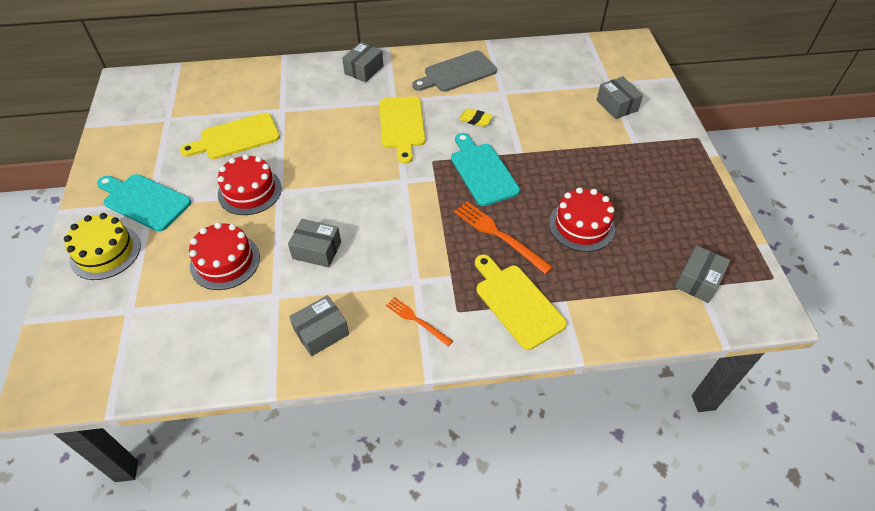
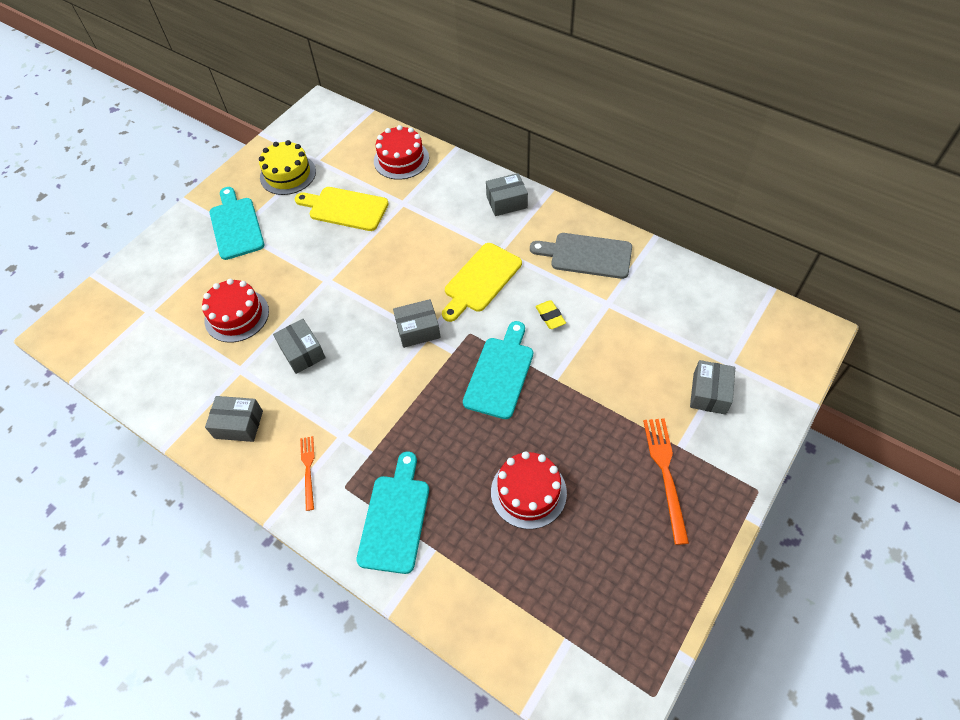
camera: 45 degrees right, 5 degrees up
yellow cake [64,213,141,280] -> yellow cake moved to [259,140,316,195]
red cake [218,154,282,215] -> red cake moved to [374,125,429,180]
orange fork [454,201,553,274] -> orange fork moved to [643,418,689,545]
yellow cutting board [475,255,567,350] -> turquoise cutting board [356,451,429,574]
grey box [675,245,730,303] -> grey box moved to [393,299,441,348]

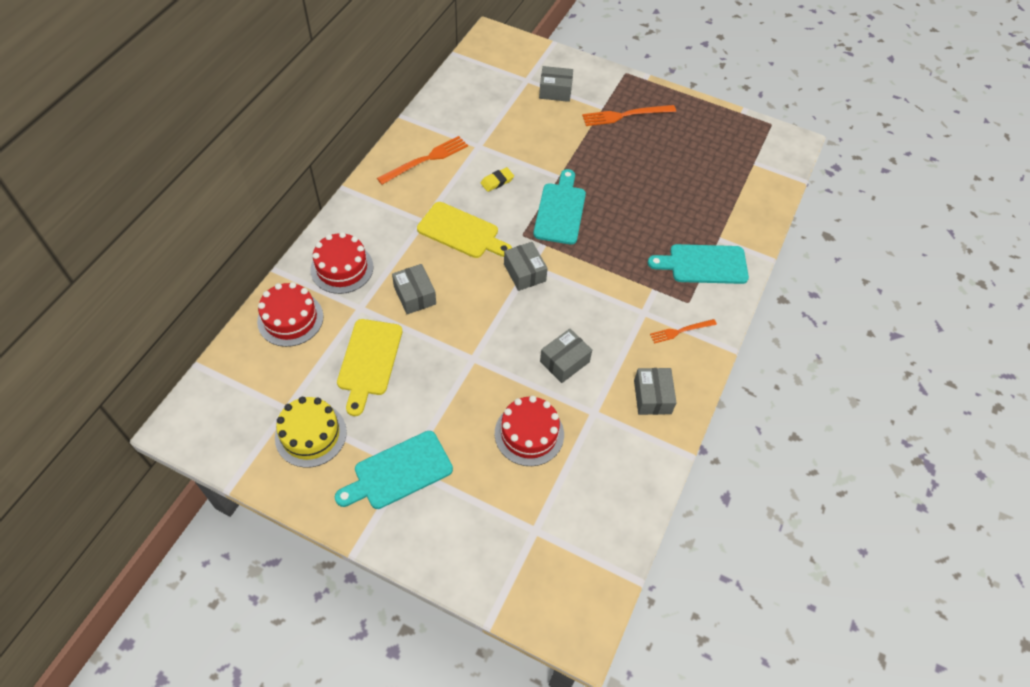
camera: 105 degrees left, 0 degrees up
turquoise cutting board [463,321,533,419] -> turquoise cutting board turned 90 degrees clockwise [533,169,586,245]
grey box [486,173,528,216] -> grey box moved to [392,264,436,314]
red cake [491,451,567,529] -> red cake moved to [311,232,373,294]
grey cutting board [530,233,632,279] -> orange fork [377,136,468,185]

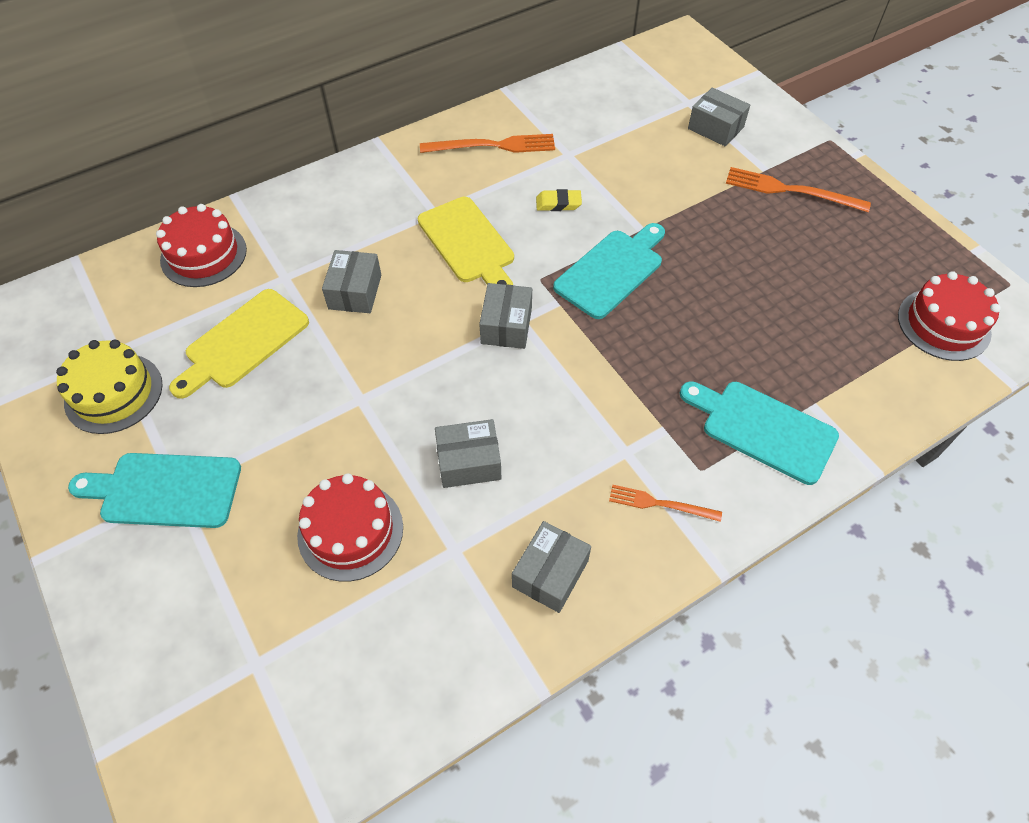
camera: 35 degrees right, 0 degrees up
red cake [311,232,373,294] -> red cake moved to [898,271,1001,361]

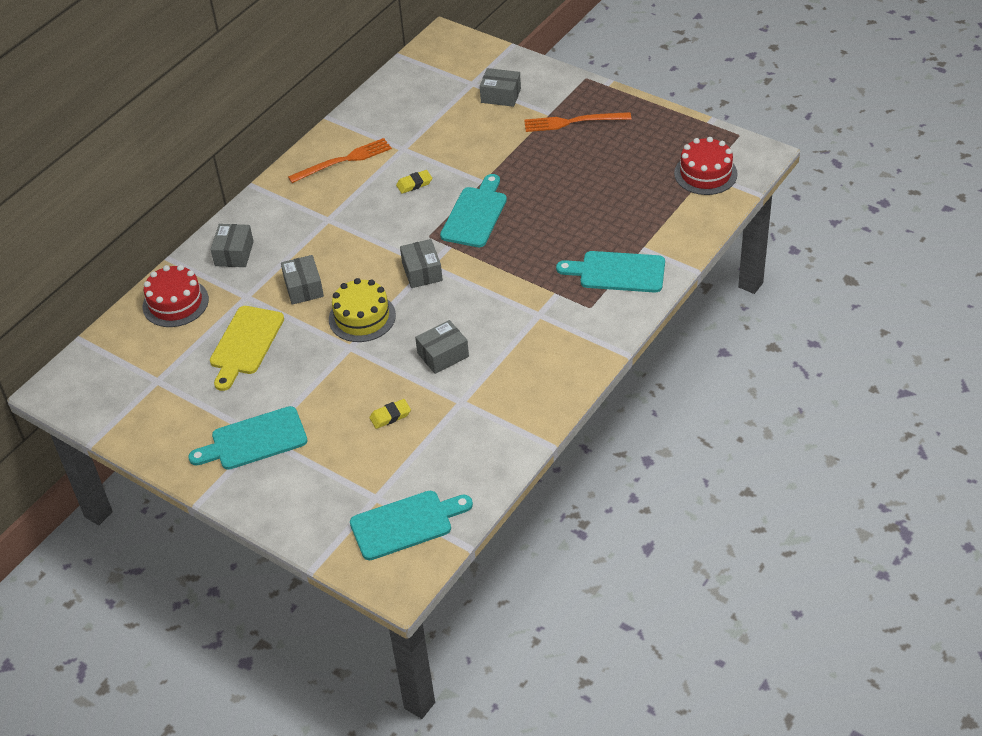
camera: 20 degrees left, 10 degrees down
yellow cake [56,340,162,434] -> yellow cake moved to [329,278,396,342]
red cake [297,473,403,582] -> yellow eraser [369,399,411,429]
yellow cutting board [418,197,514,285] -> none
grey box [512,521,591,613] -> grey box moved to [211,224,254,267]
orange fork [609,485,722,522] -> none
none -> turquoise cutting board [350,491,473,560]

